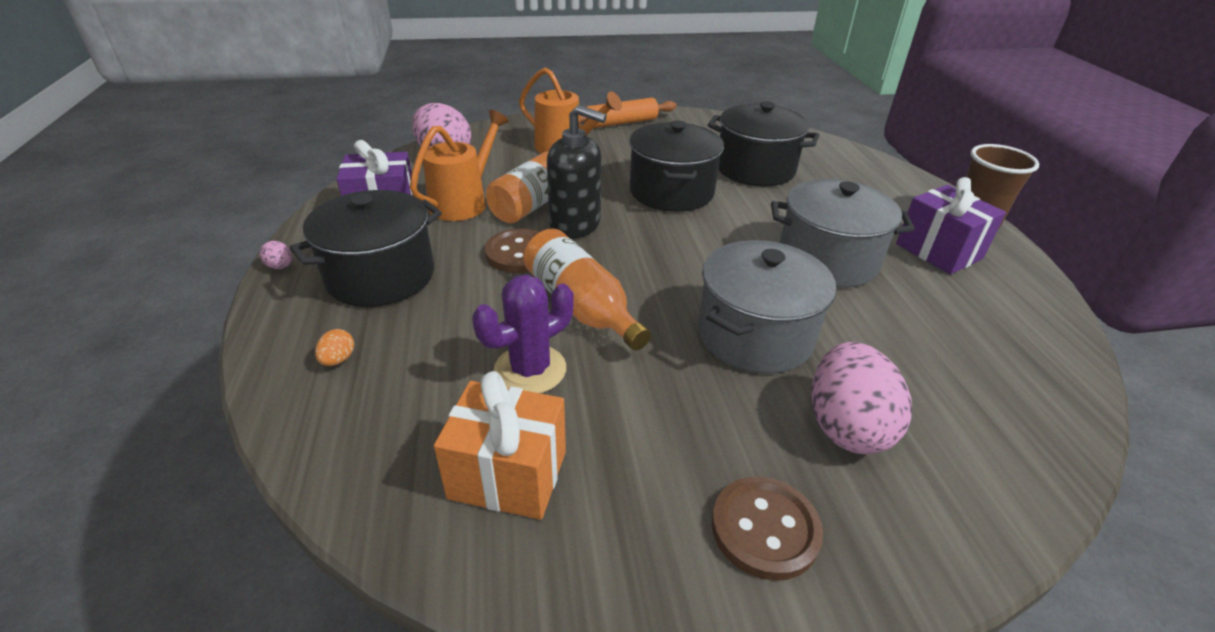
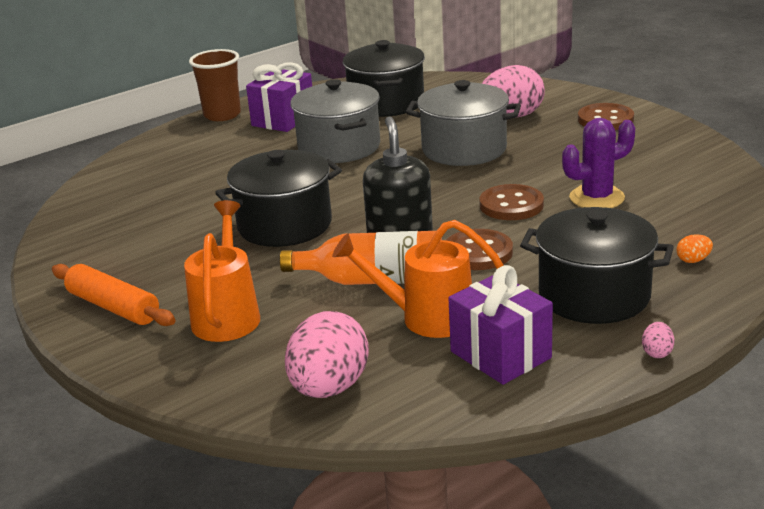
camera: 115 degrees left, 10 degrees down
orange gift [434,371,566,520] -> none
purple cactus [472,275,574,394] -> purple cactus turned 45 degrees counterclockwise [562,118,635,208]
orange bottle [523,228,651,350] -> brown button [479,184,544,220]
black pot [708,101,819,186] -> black pot moved to [343,40,425,117]

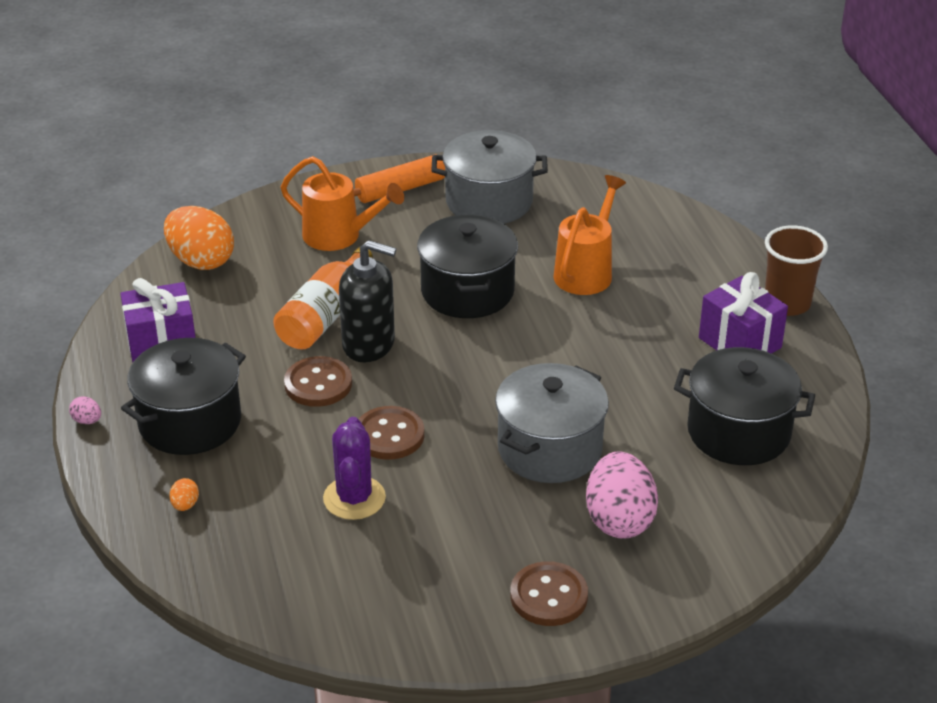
camera: 110 degrees right, 10 degrees up
pink egg [285,311,369,398] -> orange egg [164,206,234,270]
grey pot [290,79,380,163] -> grey pot moved to [431,130,548,224]
orange watering can [332,220,504,338] -> orange watering can moved to [553,175,626,295]

